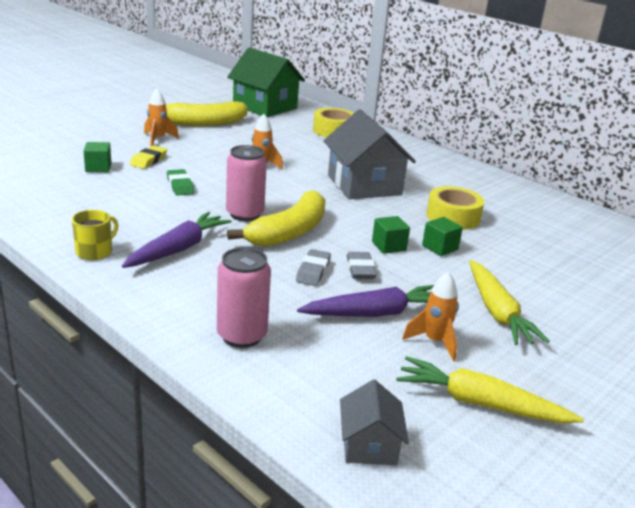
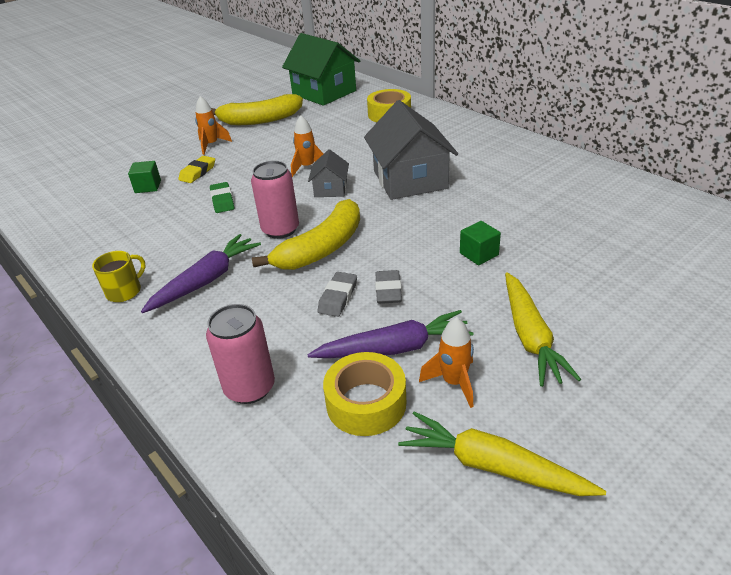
camera: 10 degrees right, 10 degrees up
grey house [340,379,409,465] -> grey house moved to [308,149,349,197]
green cube [372,216,410,254] -> none
yellow tape [426,186,484,230] -> yellow tape moved to [323,352,406,436]

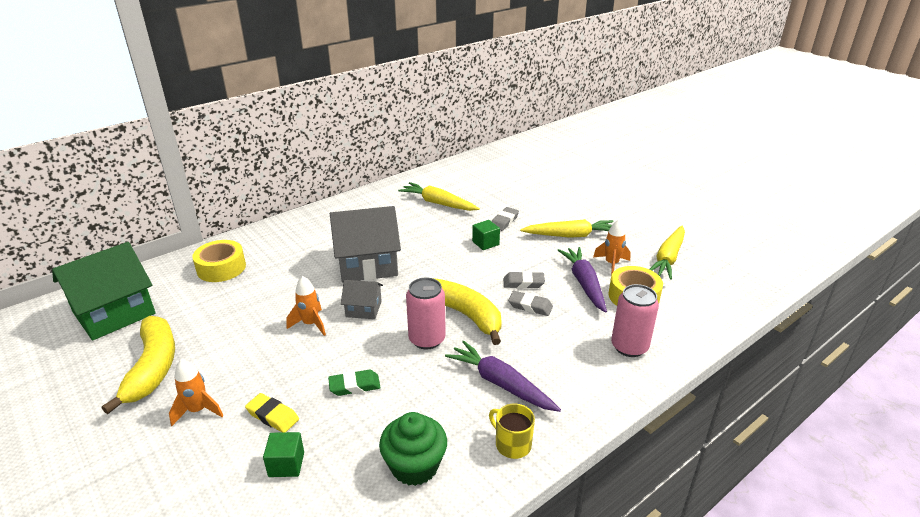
camera: 90 degrees left, 5 degrees down
none -> green cupcake [379,412,447,486]
none -> yellow carrot [398,182,480,211]
none -> grey eraser [492,207,519,231]

